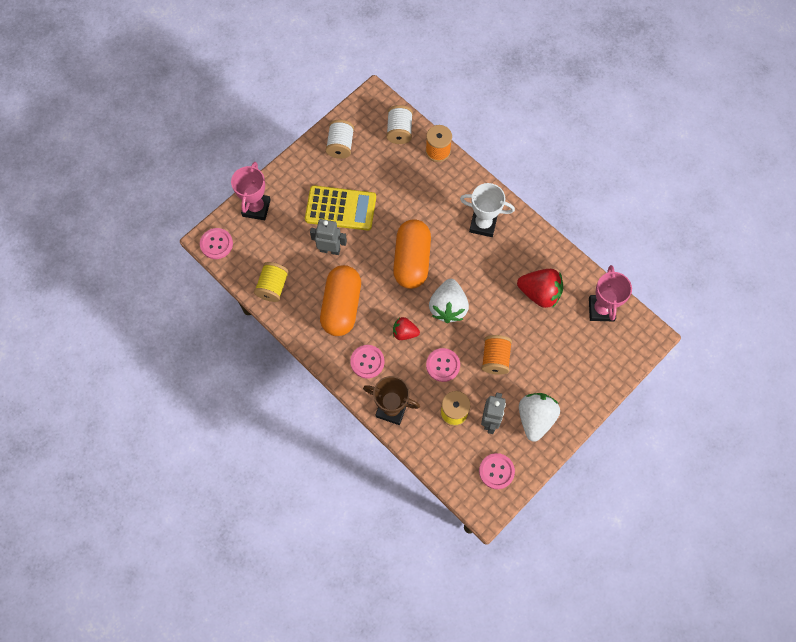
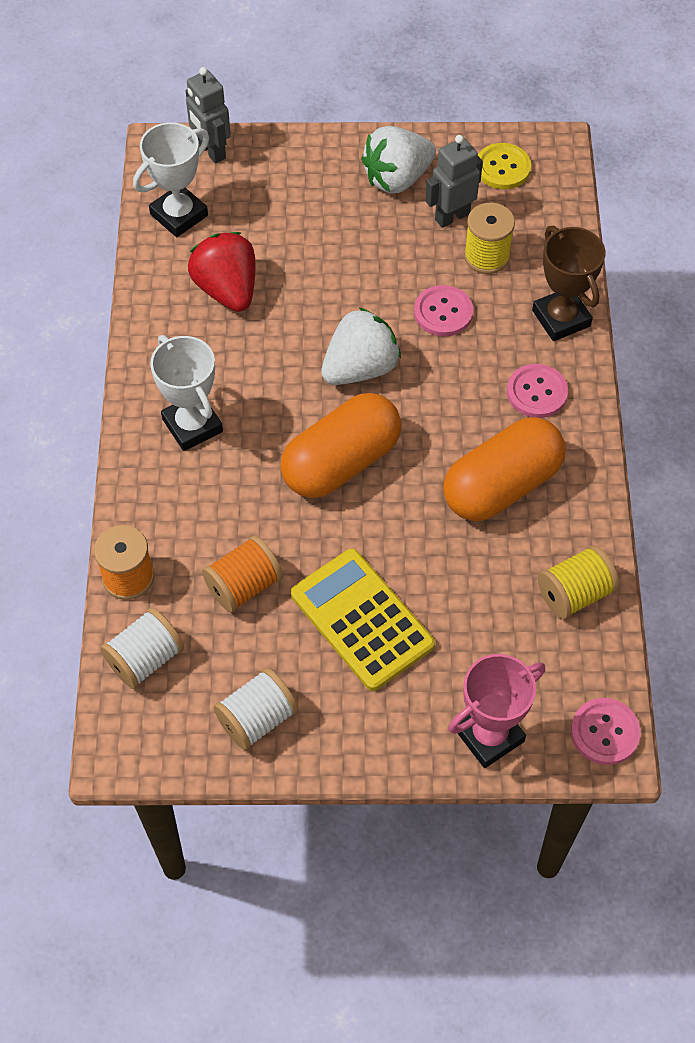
camera: 135 degrees left, 10 degrees down
grey robot [310,219,347,255] -> grey robot moved to [186,67,231,164]
red strawberry [393,317,420,340] -> none
pink button [479,453,515,489] -> yellow button [478,143,531,189]
orange spool [481,335,512,375] -> orange spool moved to [202,536,283,613]
pink trophy [589,265,632,321] -> white trophy [133,122,209,237]

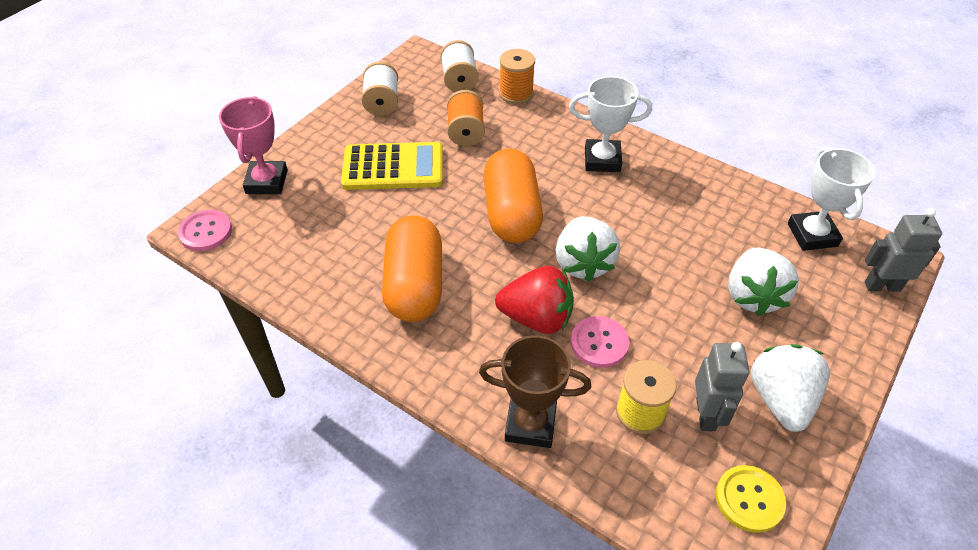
camera: 125 degrees right, 10 degrees down
red strawberry [188,232,255,312] -> red strawberry moved to [495,266,574,334]
pink button [507,364,568,418] -> none
yellow spool [538,545,619,619] -> none
none -> white strawberry [728,248,799,316]

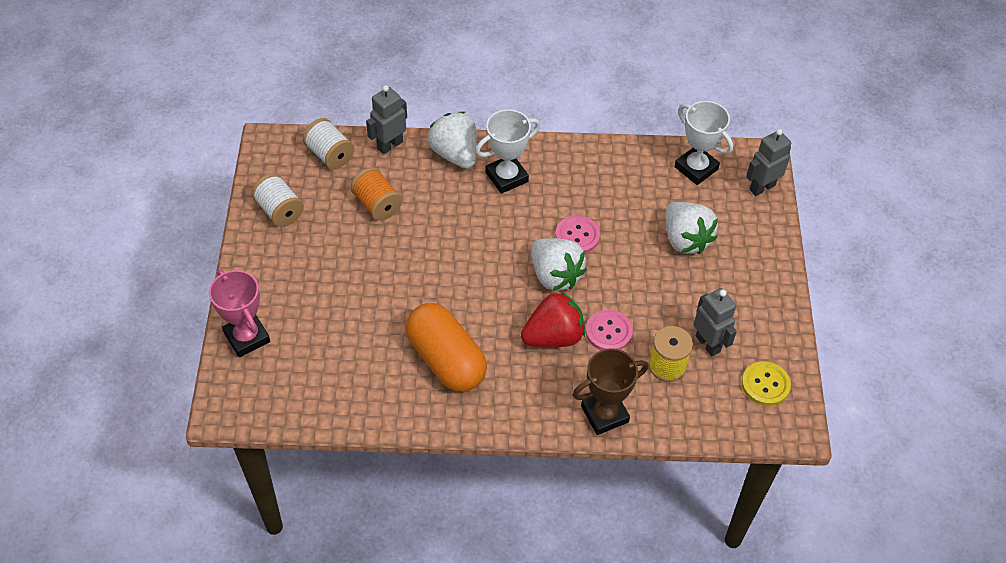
camera: 35 degrees left, 5 degrees up
pink button [178,210,232,251] -> pink button moved to [555,215,600,253]
yellow calculator [341,142,443,190] -> none
orange capsule [483,149,543,243] -> none
orange spool [499,49,535,104] -> grey robot [366,85,407,154]
white strawberry [751,344,830,432] -> white strawberry moved to [428,112,477,169]

